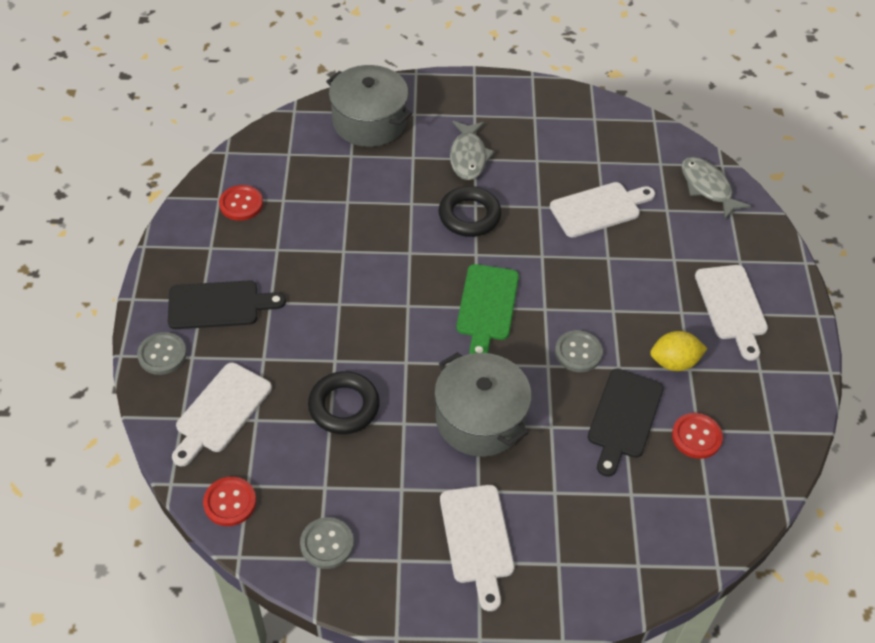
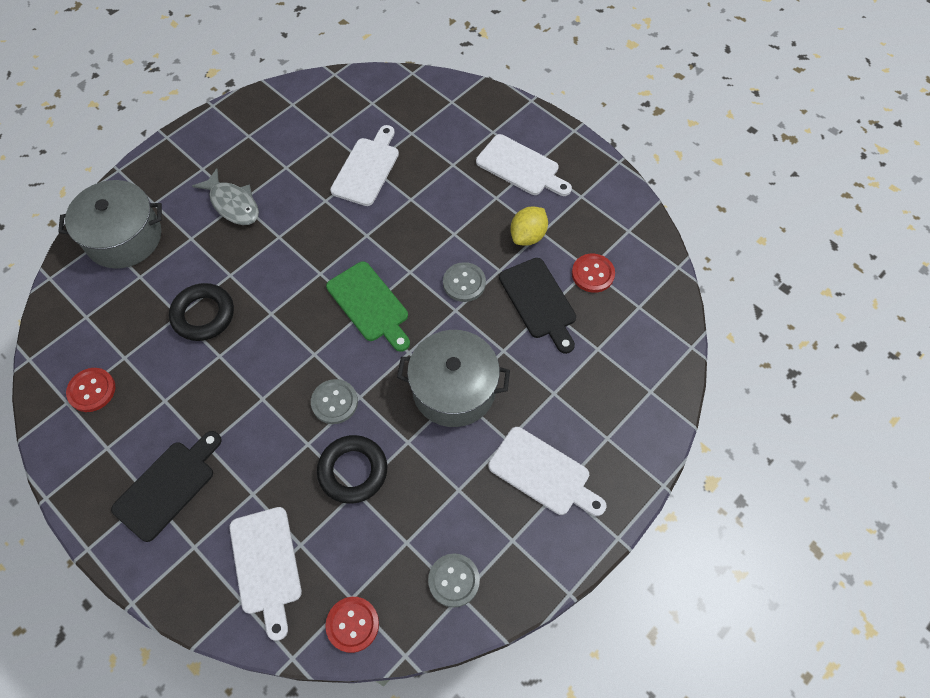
camera: 45 degrees left, 10 degrees up
grey button [137,332,187,375] -> grey button moved to [311,379,358,424]
black ring [438,186,501,237] -> black ring moved to [169,283,234,341]
grey fish [681,157,751,219] -> none

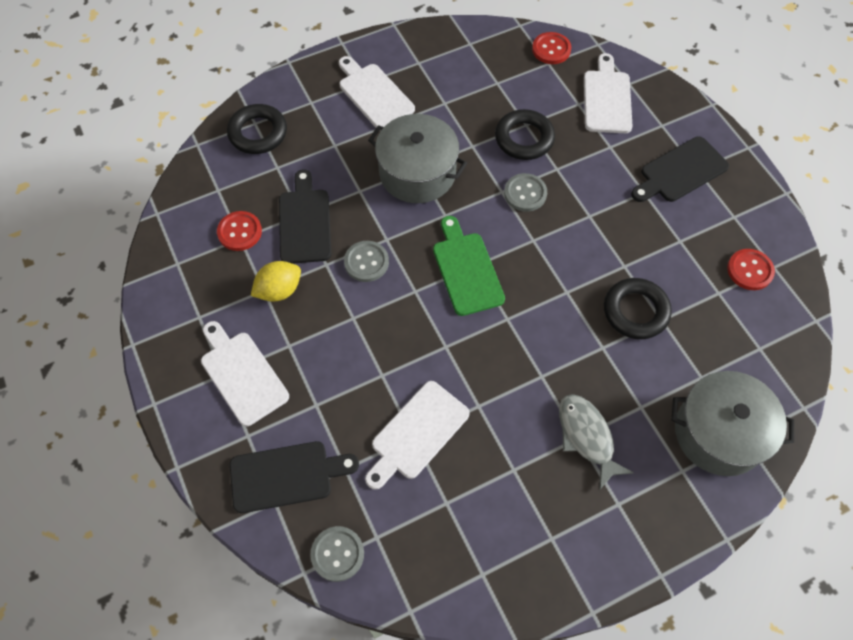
camera: 160 degrees left, 0 degrees up
grey button [428,554,480,607] -> grey button moved to [310,526,364,582]
none -> black ring [227,104,287,154]
none -> black cutting board [230,441,359,513]

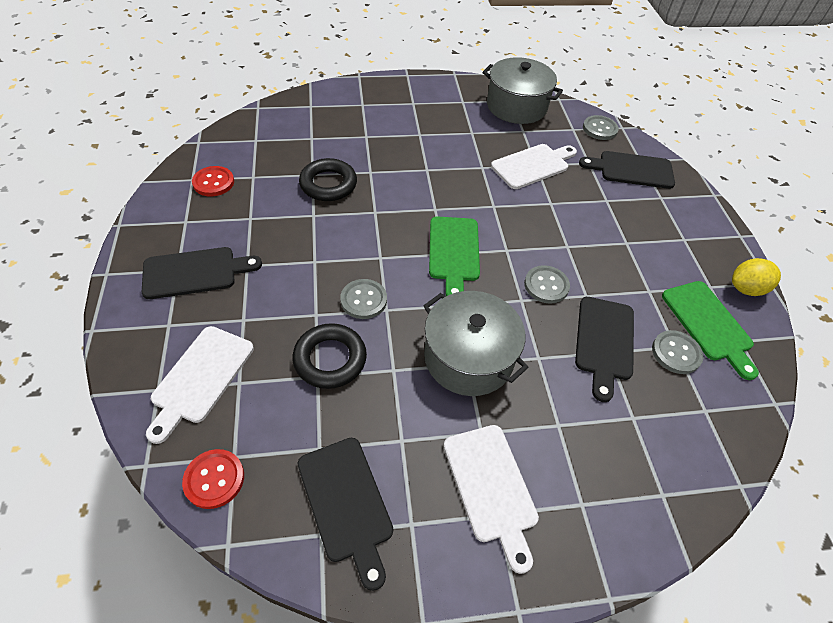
camera: 165 degrees left, 10 degrees down
white cutting board [201,321,289,427] -> none
red button [217,211,262,251] -> grey button [652,330,703,374]
black ring [227,104,287,154] -> none
yellow lemon [251,261,301,302] -> yellow lemon moved to [732,258,781,296]
grey fish [559,394,634,490] -> none
grey pot [672,371,794,476] -> grey pot moved to [483,57,563,124]
none -> black cutting board [298,438,393,591]
none -> green cutting board [662,281,759,380]

